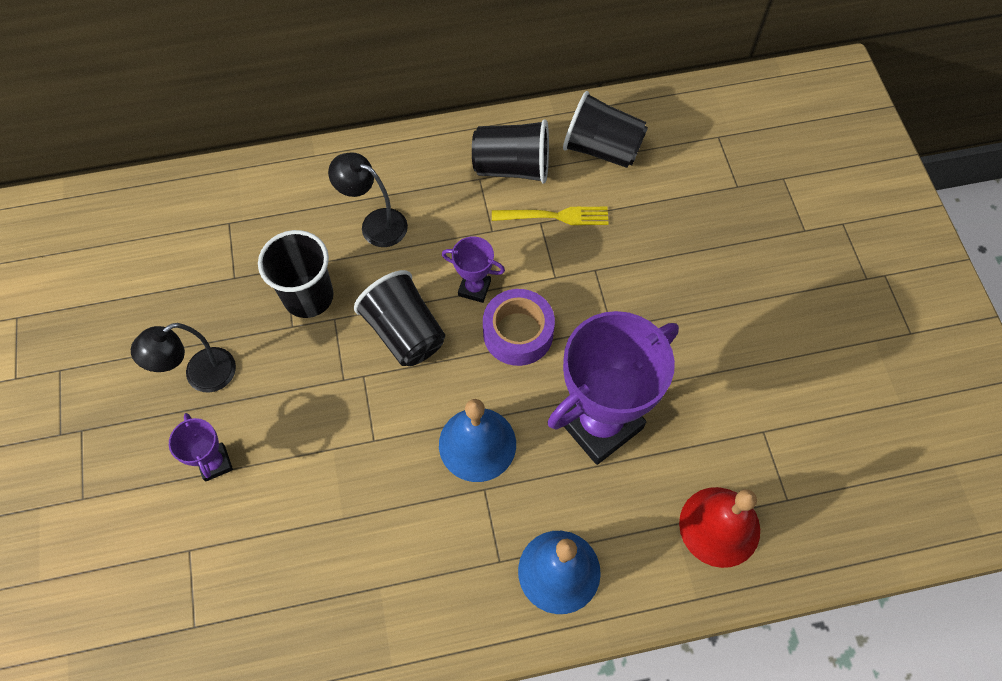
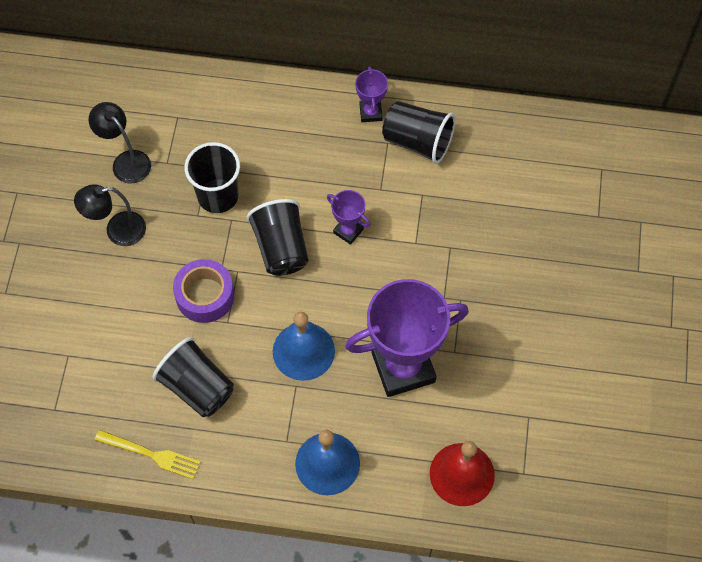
camera: 20 degrees right, 0 degrees up
purple trophy [169,413,233,482] -> purple trophy moved to [355,66,388,122]
black lamp [328,152,408,247] -> black lamp moved to [89,102,151,184]
purple tape [483,289,555,366] -> purple tape moved to [173,259,234,323]
yellow fork [492,207,609,225] -> yellow fork moved to [95,430,200,479]
black cup [563,91,648,168] -> black cup moved to [152,337,234,417]

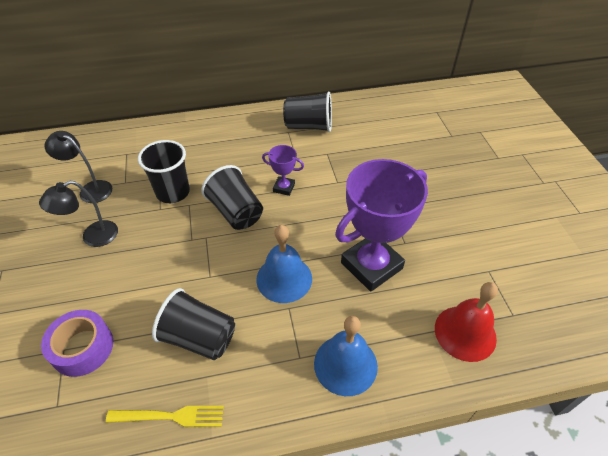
camera: 20 degrees left, 15 degrees down
purple tape [173,259,234,323] -> purple tape moved to [41,310,113,377]
purple trophy [355,66,388,122] -> none

